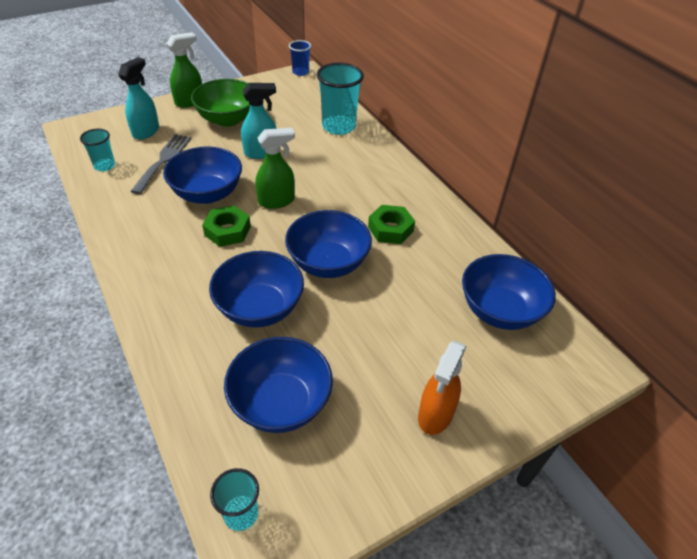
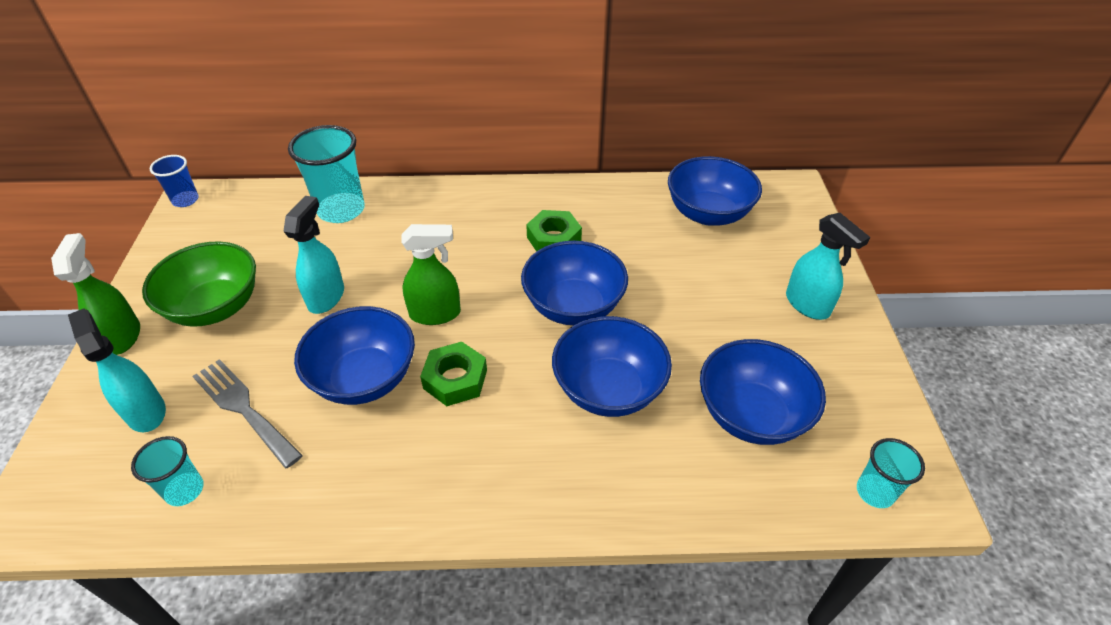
camera: 60 degrees left, 0 degrees up
green spray bottle [255,128,295,209] -> green spray bottle turned 75 degrees clockwise [401,224,461,325]
orange spray bottle [418,341,466,435] -> turquoise spray bottle [786,213,870,320]

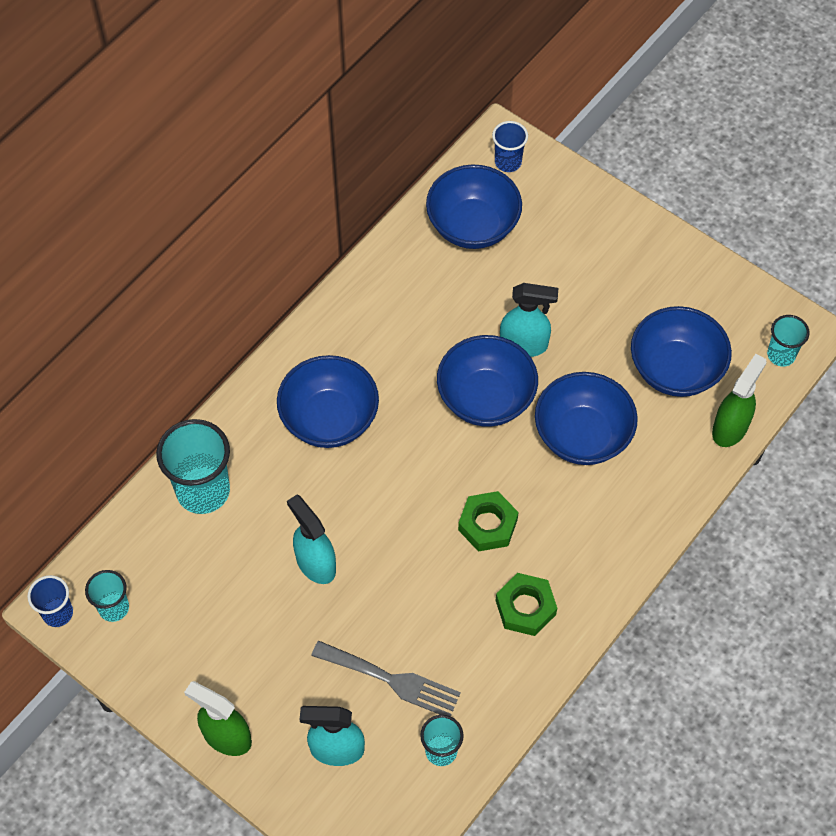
camera: 50 degrees left, 15 degrees up
green bowl [142,241,256,327] -> none
grey fork [193,359,303,468] -> grey fork turned 150 degrees counterclockwise [311,641,461,716]
blue bowl [294,306,415,405] -> blue bowl moved to [277,355,379,448]
green spray bottle [401,224,461,325] -> green spray bottle moved to [712,354,767,447]
green nut [526,210,582,252] -> green nut moved to [496,573,557,636]
turquoise spray bottle [786,213,870,320] -> turquoise spray bottle moved to [500,283,558,357]
none -> turquoise cup [85,570,129,622]
none -> blue cup [492,121,528,172]

